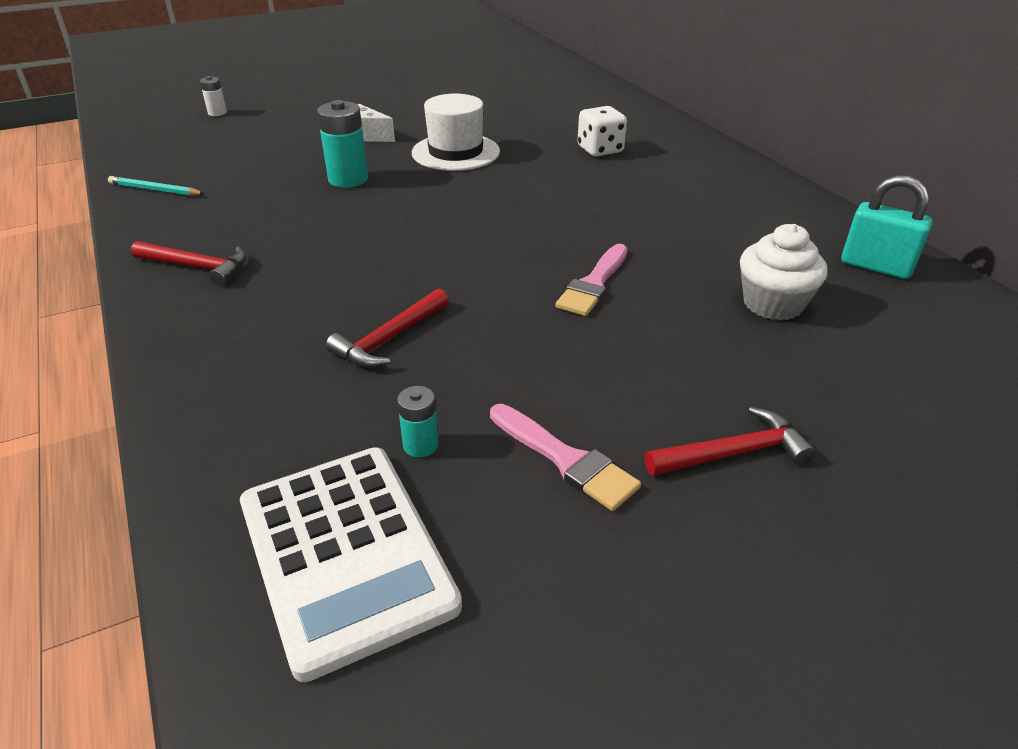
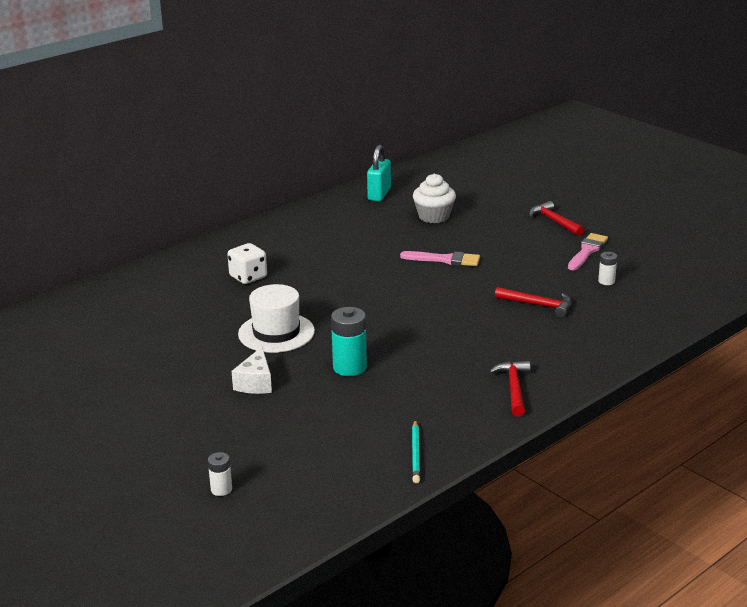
camera: 105 degrees left, 10 degrees down
white calculator [240,447,462,682] -> none
turquoise battery [397,386,439,457] -> white battery [598,252,617,285]

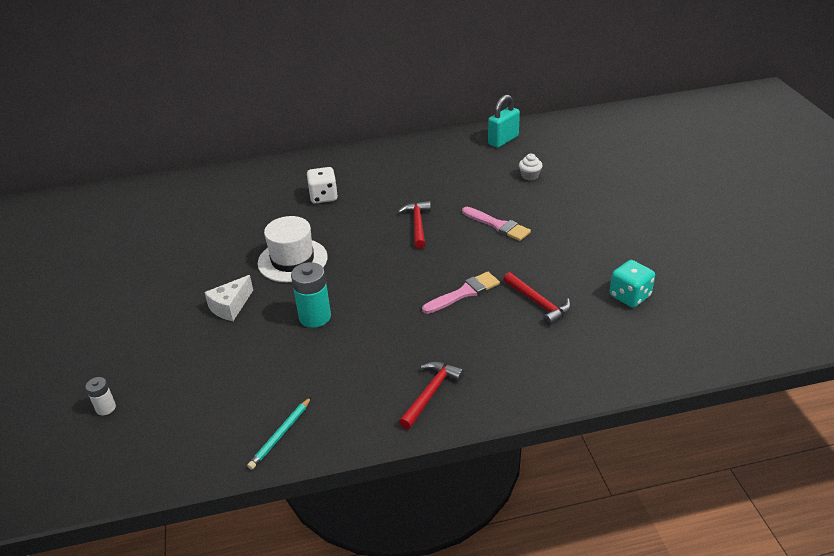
camera: 30 degrees right, 10 degrees up
white cupcake [413,174,456,223] -> white cupcake [519,154,542,180], size x0.57
red hammer [529,201,584,236] -> red hammer moved to [398,201,431,249]
pink brush [568,233,608,271] -> pink brush moved to [422,272,500,314]
white battery [598,252,617,285] -> turquoise dice [610,260,655,308]

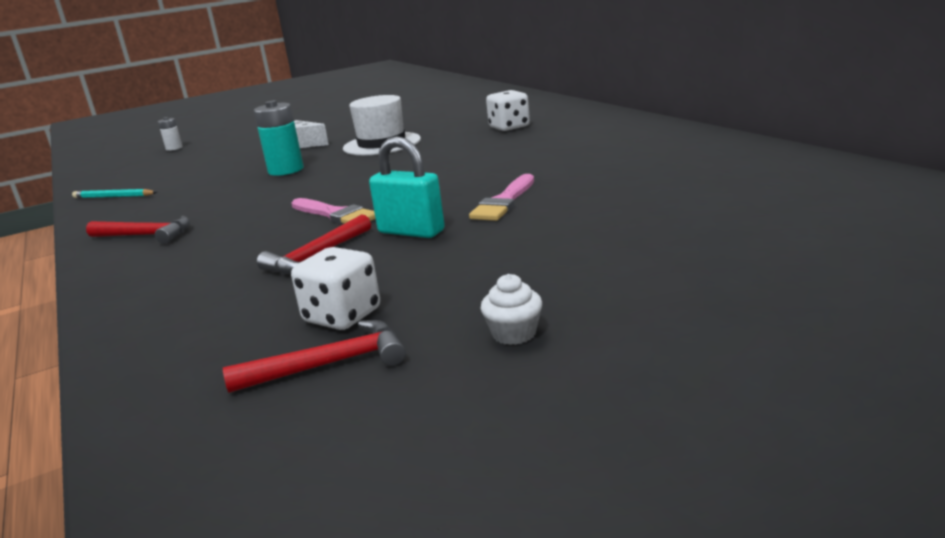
camera: 75 degrees right, 15 degrees down
red hammer [398,201,431,249] -> red hammer moved to [223,320,406,393]
turquoise padlock [488,95,520,148] -> turquoise padlock moved to [369,136,445,238]
white cupcake [519,154,542,180] -> white cupcake moved to [480,274,542,345]
turquoise dice [610,260,655,308] -> white dice [291,247,380,330]

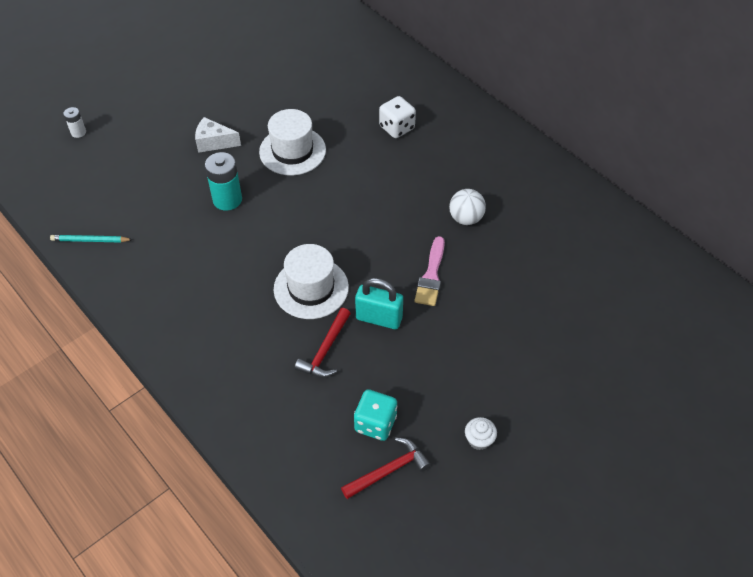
camera: 15 degrees left, 30 degrees up
red hammer [86,216,190,244] -> none
pink brush [291,198,375,224] -> white hat [274,244,349,319]
white dice [291,247,380,330] -> turquoise dice [354,389,397,441]
none -> white ball [449,189,486,225]

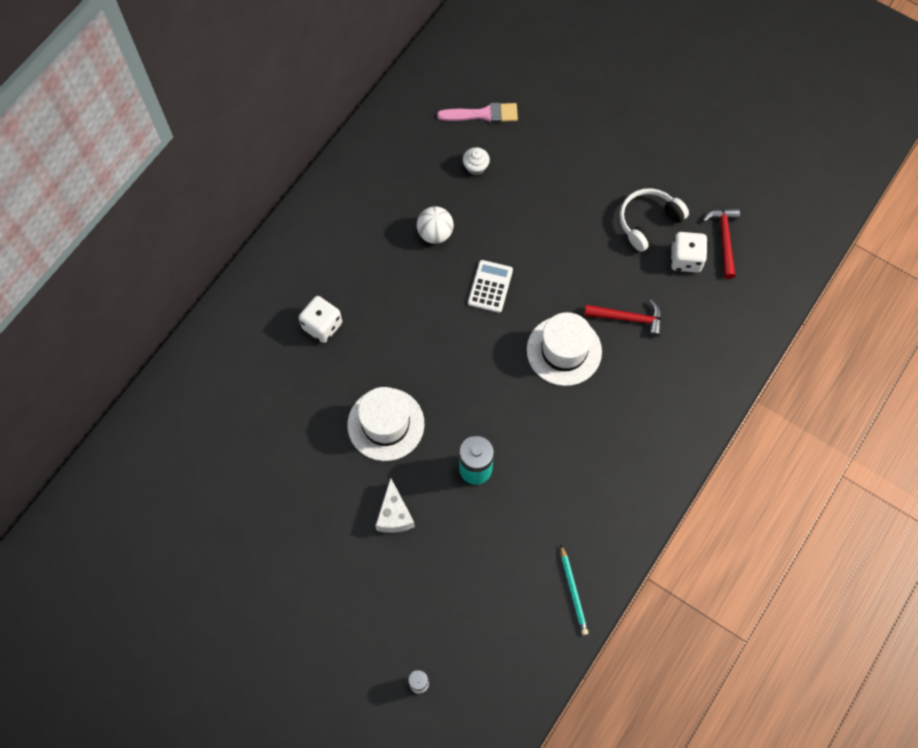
camera: 105 degrees left, 15 degrees up
red hammer [341,438,431,499] -> red hammer turned 45 degrees clockwise [703,208,740,279]
turquoise dice [354,389,397,441] -> white dice [671,232,708,273]
turquoise padlock [355,278,403,329] -> none
pink brush [415,236,445,306] -> pink brush moved to [437,103,518,123]
white cupcake [465,417,497,450] -> white cupcake moved to [463,147,490,175]
none -> white calculator [468,260,513,313]
none -> white headphones [620,188,689,252]

